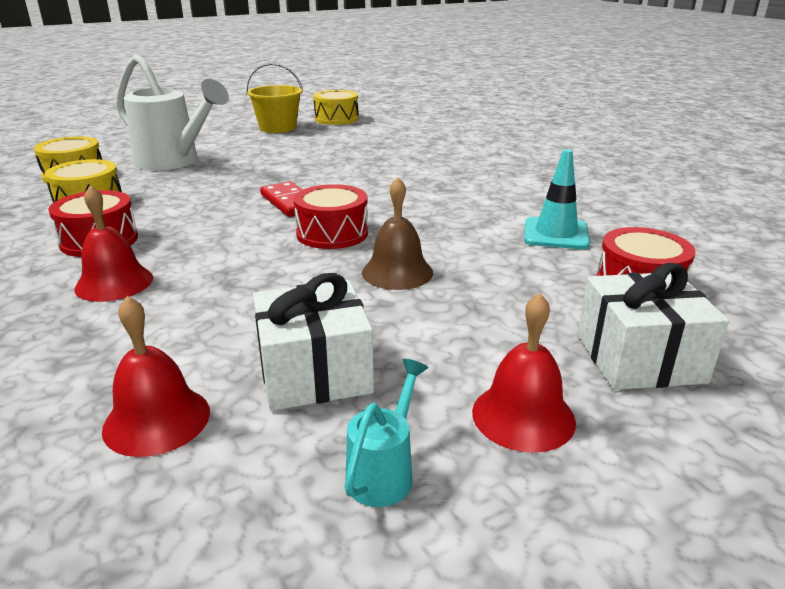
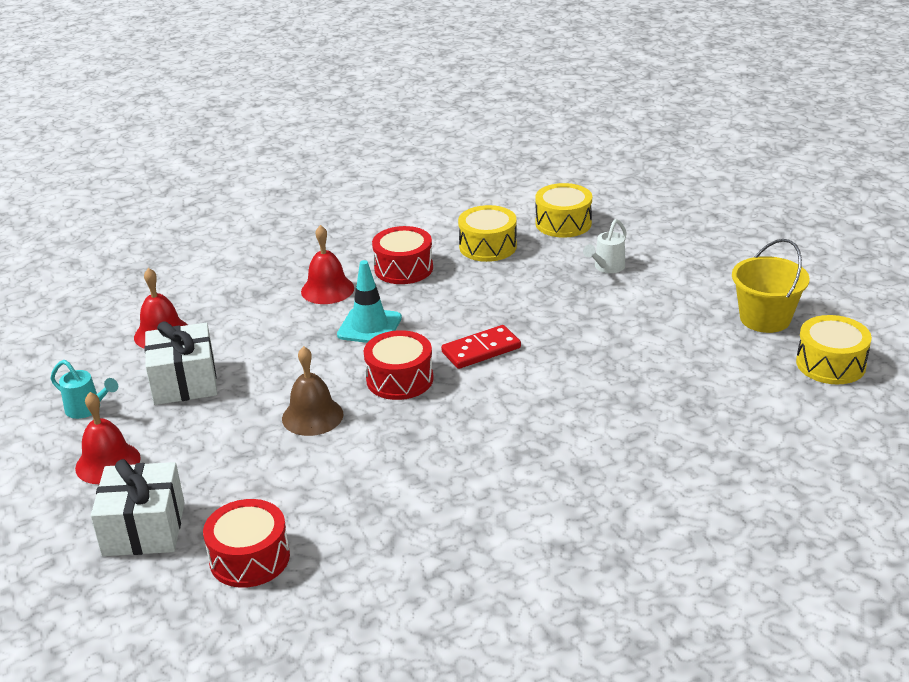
camera: 95 degrees right, 5 degrees up
white watering can [116,54,229,170] -> white watering can [583,219,627,273], size x0.45
turquoise traffic cone [524,149,590,249] -> turquoise traffic cone moved to [337,260,402,343]

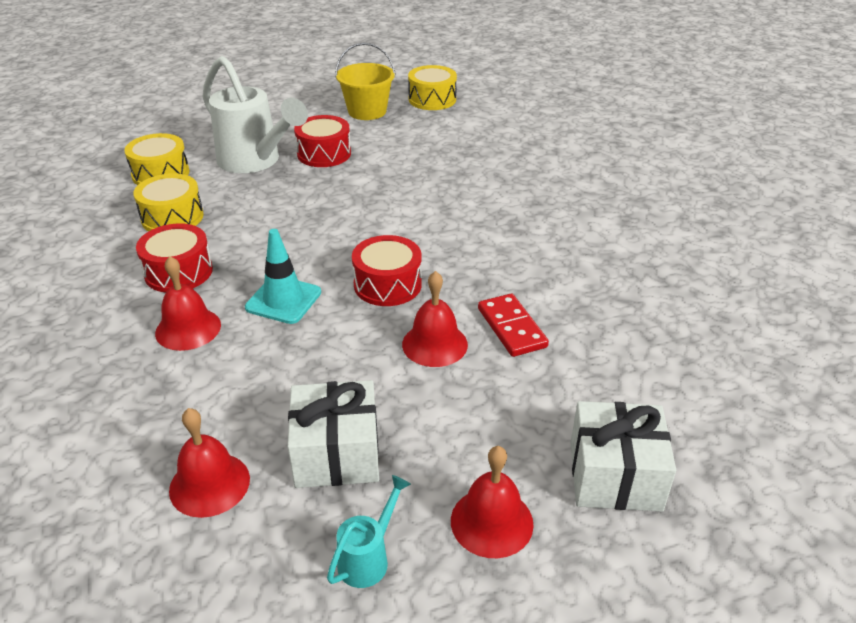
camera: 85 degrees left, 5 degrees up
red drum [203,499,290,588] -> red drum moved to [294,115,351,167]
brown bell [282,346,344,436] -> red bell [402,271,468,367]
red domino [441,325,521,369] -> red domino moved to [478,294,549,357]
white watering can [583,219,627,273] -> white watering can [202,56,308,173], size x2.24

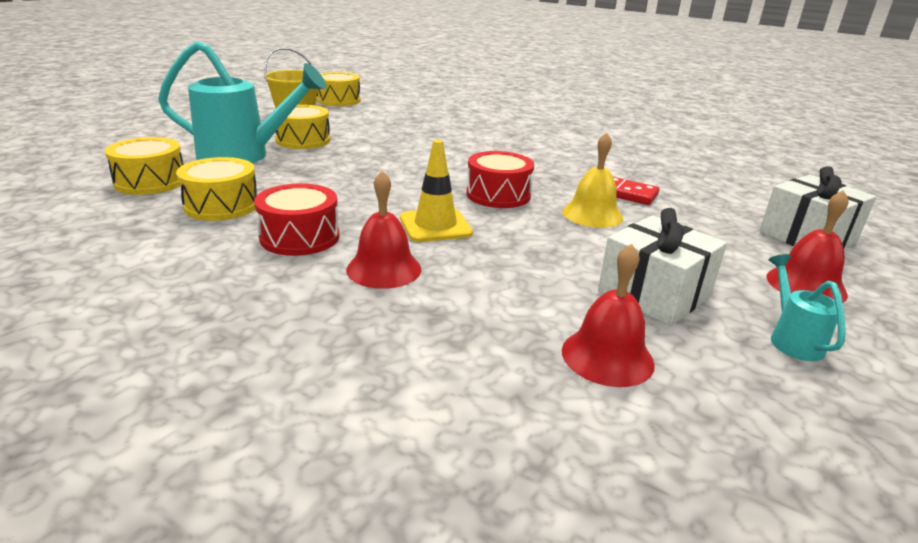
camera: 40 degrees left, 10 degrees down
white watering can [202,56,308,173] -> turquoise watering can [158,41,326,163]
turquoise traffic cone [245,229,321,324] -> yellow traffic cone [400,140,473,242]
red drum [294,115,351,167] -> yellow drum [273,105,330,149]
red bell [402,271,468,367] -> yellow bell [562,132,623,228]

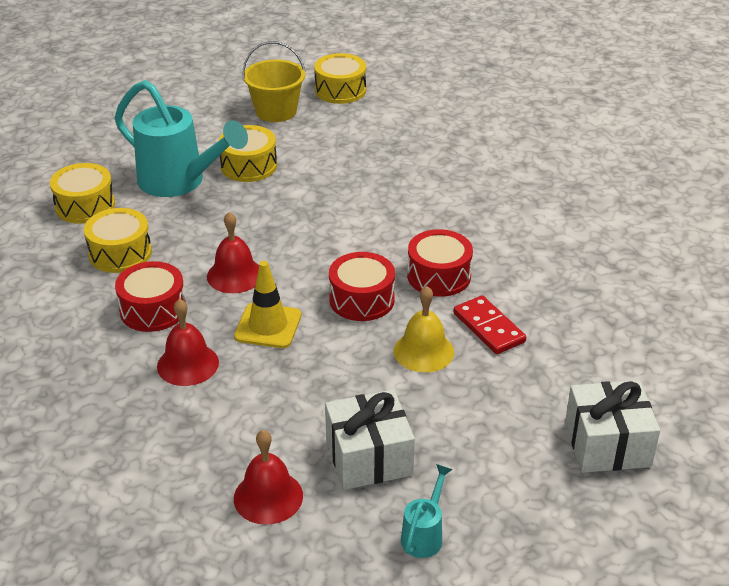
camera: 30 degrees right, 10 degrees up
red bell [766,190,848,303] -> red bell moved to [207,212,259,293]
none -> red drum [407,229,473,297]

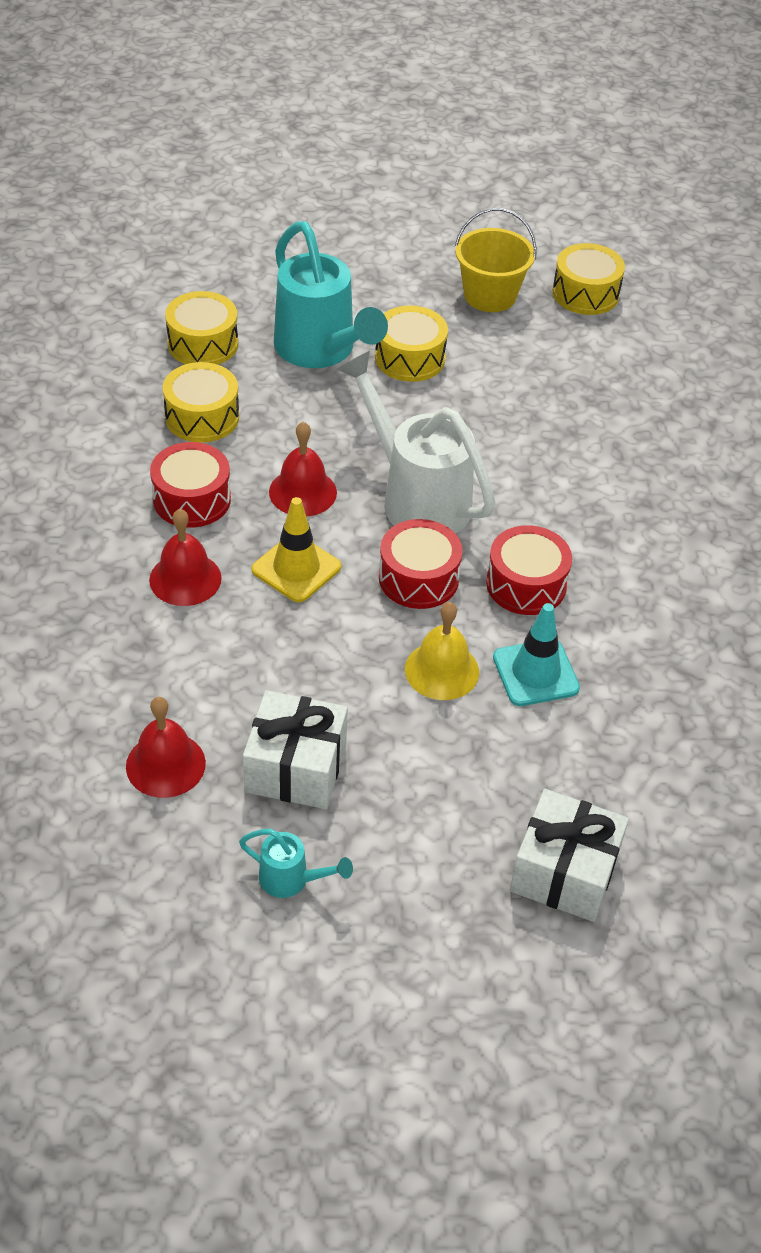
camera: 25 degrees right, 10 degrees up
turquoise watering can [401,464,453,558] -> turquoise watering can turned 60 degrees clockwise [239,829,353,898]
red domino [453,296,526,354] -> turquoise traffic cone [493,603,580,706]
none -> white watering can [337,351,496,534]

